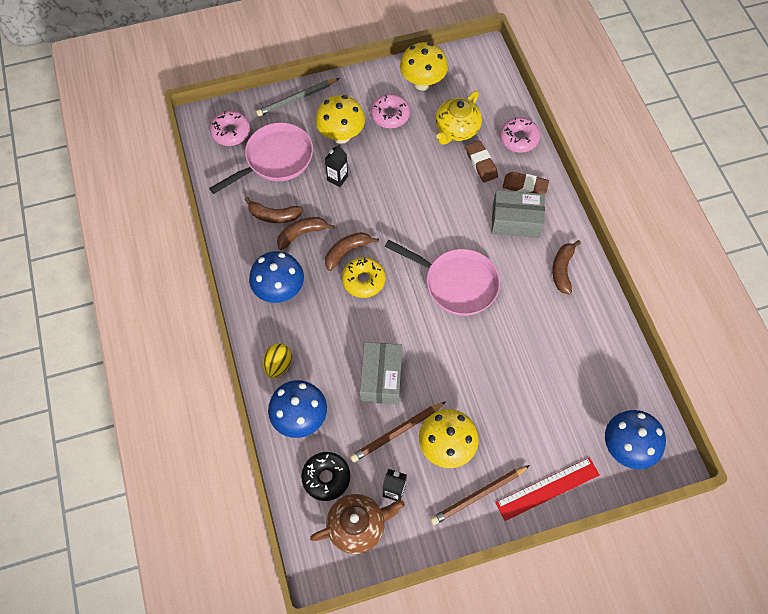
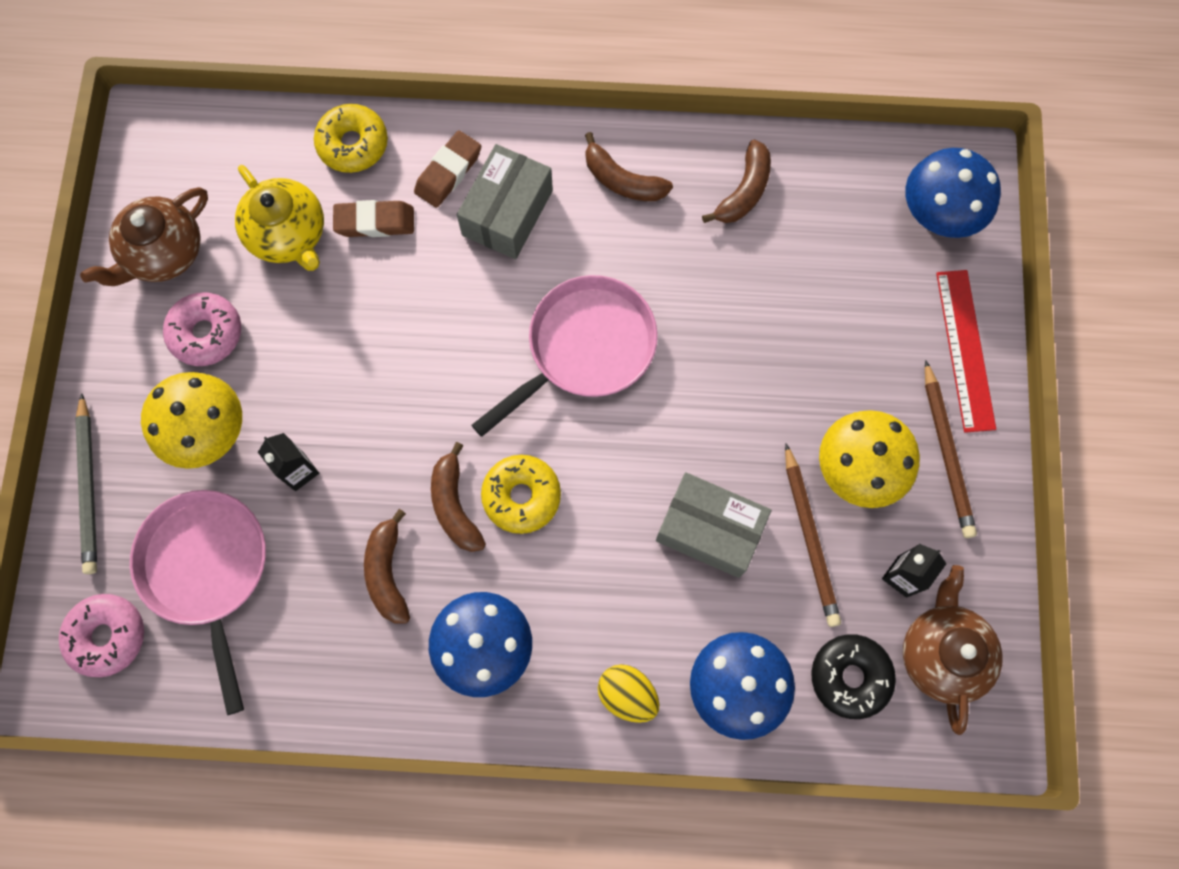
camera: 70 degrees left, 10 degrees up
brown banana [245,197,303,223] -> brown banana moved to [702,140,771,223]
yellow mushroom [400,42,448,91] -> brown teapot [80,187,208,286]
pink donut [500,117,540,153] -> yellow donut [314,104,388,173]

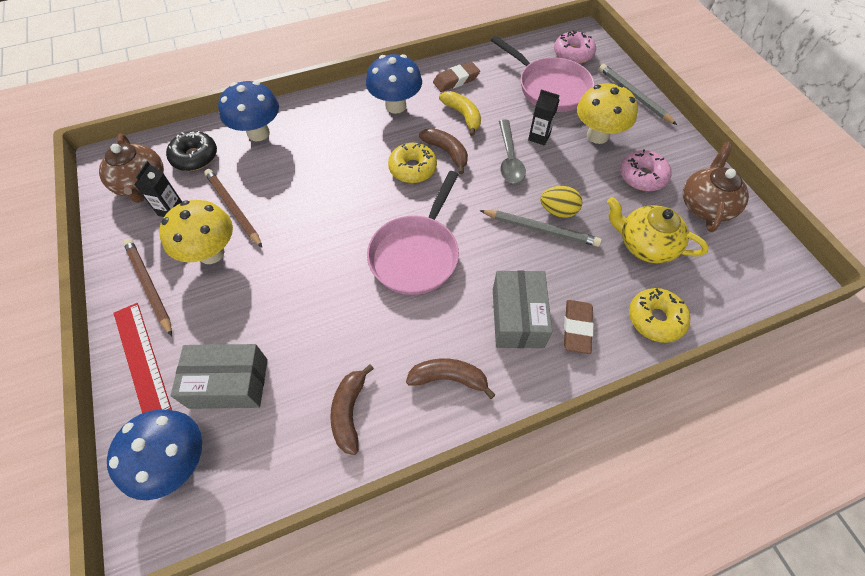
camera: 155 degrees right, 15 degrees down
brown eraser [333,200,414,237] -> brown eraser moved to [433,62,480,92]
brown banana [364,509,410,624] -> yellow banana [439,91,481,136]
yellow egg [598,664,659,723] -> yellow egg moved to [540,186,582,218]
grey box [656,472,772,578] -> grey box moved to [170,344,268,409]
none -> grey pencil [479,210,602,247]
none -> grey spoon [499,120,526,184]

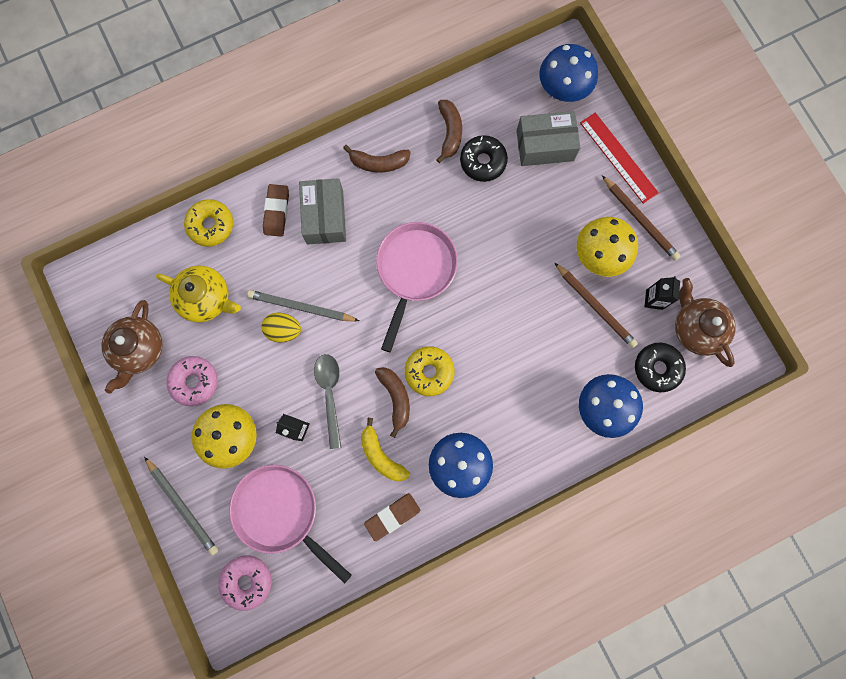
camera: 175 degrees right, 20 degrees up
brown banana [419,128,468,174] -> brown banana turned 150 degrees counterclockwise [375,367,410,438]
none -> black donut [460,135,508,182]

